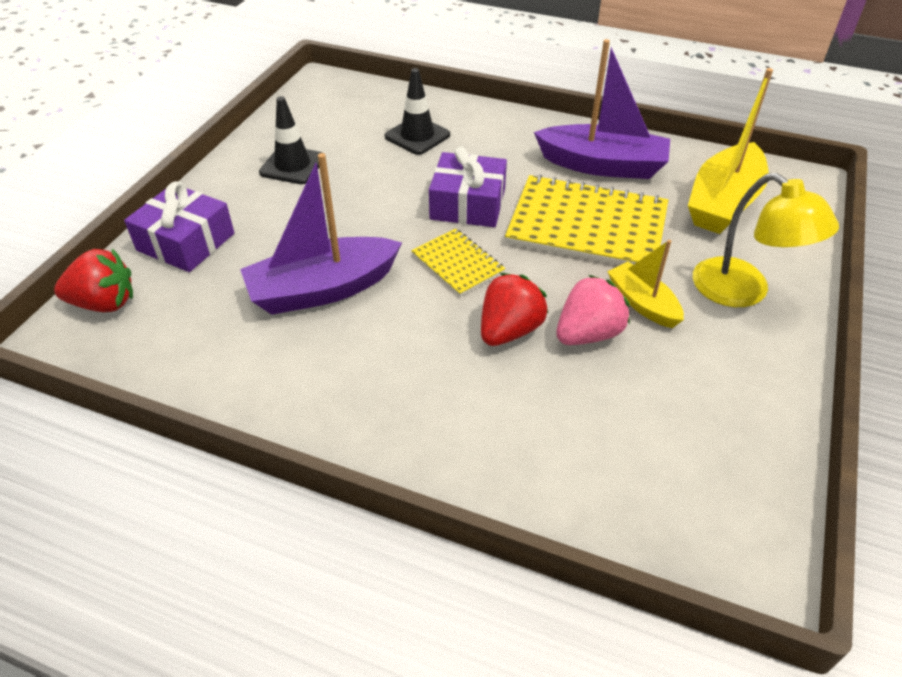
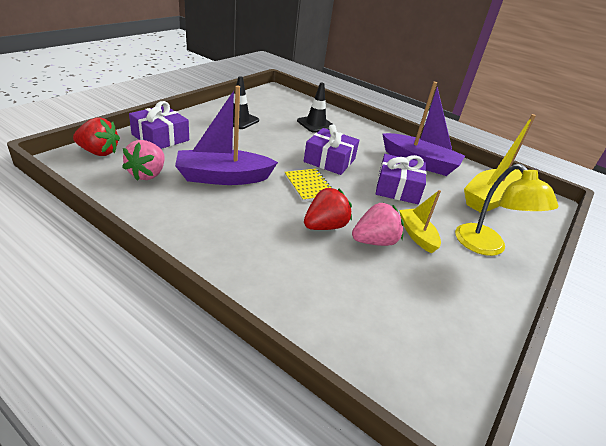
camera: 10 degrees right, 10 degrees down
yellow notebook [505,175,668,265] -> purple gift [376,154,427,204]
none -> pink strawberry [122,140,165,181]

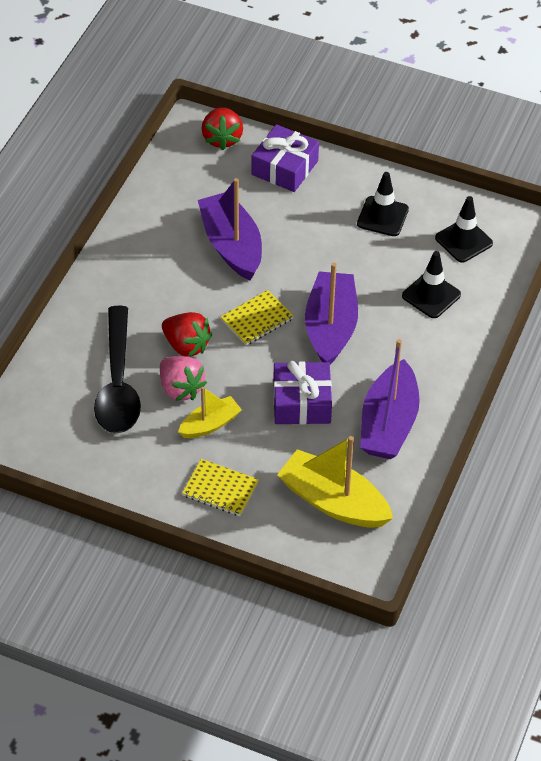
camera: 80 degrees right, 15 degrees up
pink strawberry [122,140,165,181] -> none
purple gift [304,124,359,175] -> purple boat [305,263,358,364]
yellow lamp [455,164,559,256] -> yellow notebook [182,459,259,516]
none -> black spoon [94,306,141,433]
none -> black traffic cone [435,196,493,263]

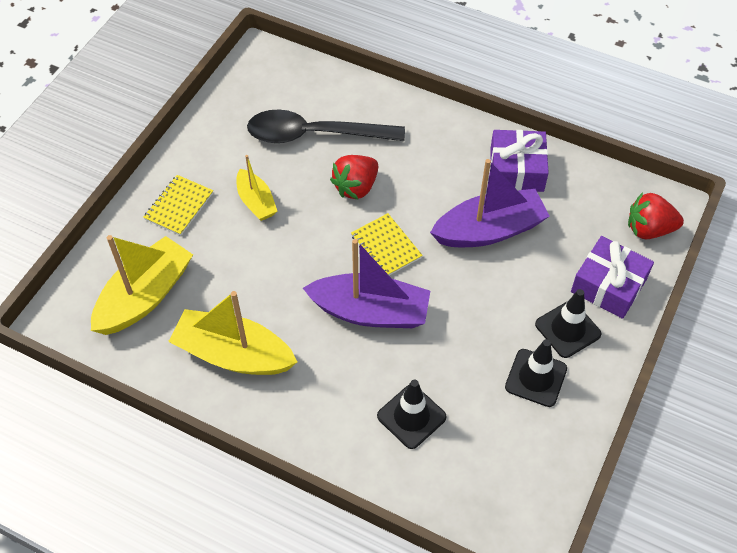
camera: 95 degrees right, 5 degrees up
pink strawberry [160,356,207,401] -> none
purple gift [273,361,332,425] -> purple gift moved to [490,130,549,192]
purple boat [360,339,420,459] -> yellow boat [168,291,297,375]
black traffic cone [435,196,493,263] -> black traffic cone moved to [535,289,601,358]

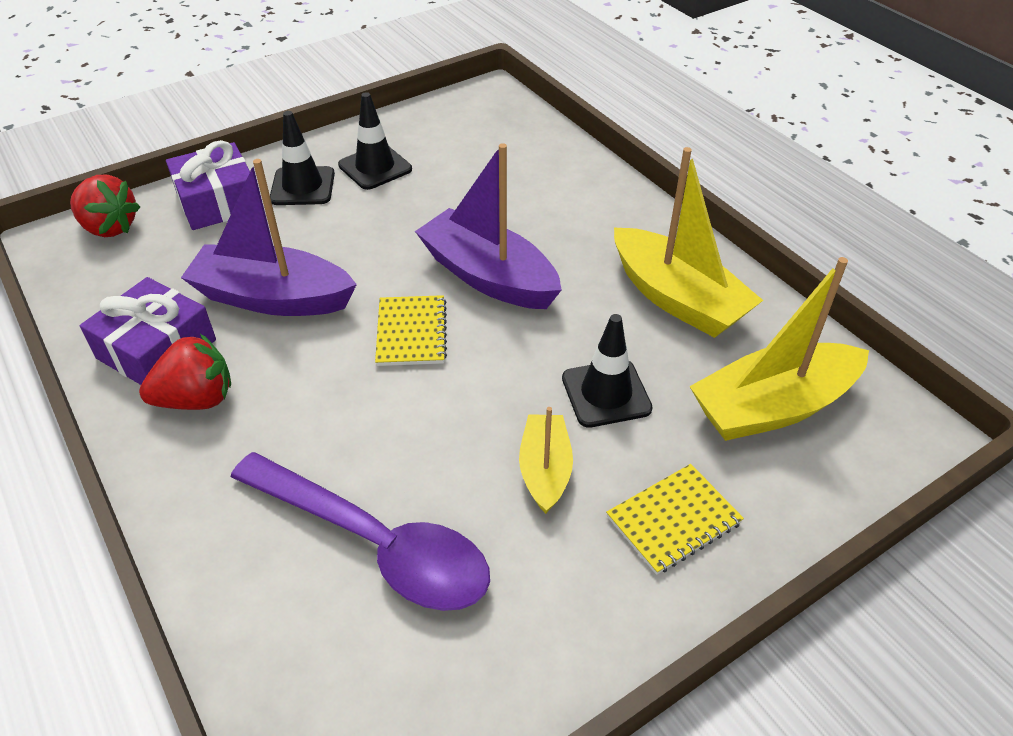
camera: 150 degrees left, 10 degrees down
black spoon [247,109,405,143] -> purple spoon [230,452,490,611]
red strawberry [330,155,378,200] -> red strawberry moved to [139,334,231,410]
black traffic cone [377,380,447,449] -> black traffic cone moved to [562,314,653,428]

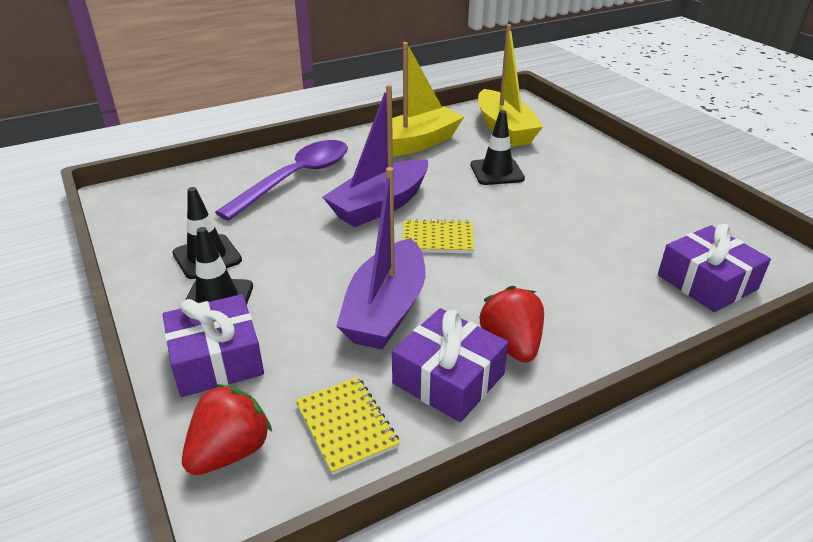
camera: 85 degrees left, 10 degrees down
purple spoon [230,452,490,611] -> purple spoon moved to [215,140,348,221]
yellow boat [519,407,573,514] -> none
yellow notebook [606,464,744,575] -> yellow notebook moved to [295,377,400,475]
none -> purple gift [658,224,771,312]

